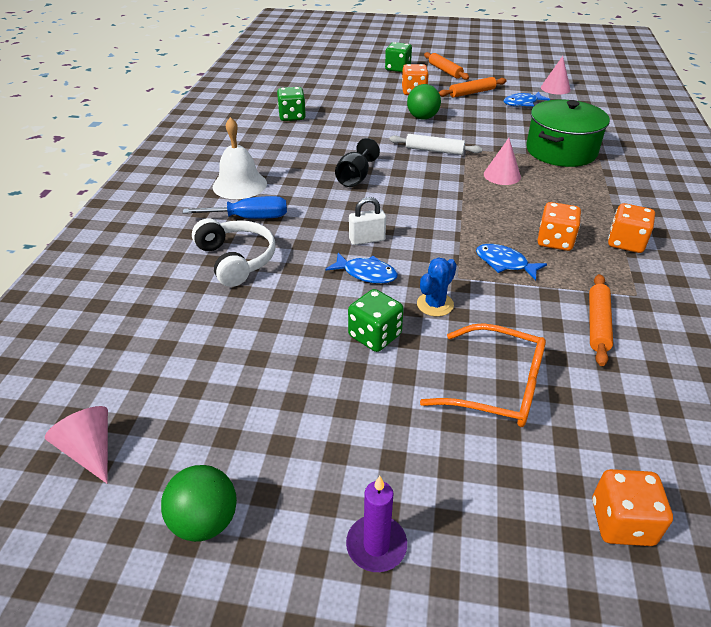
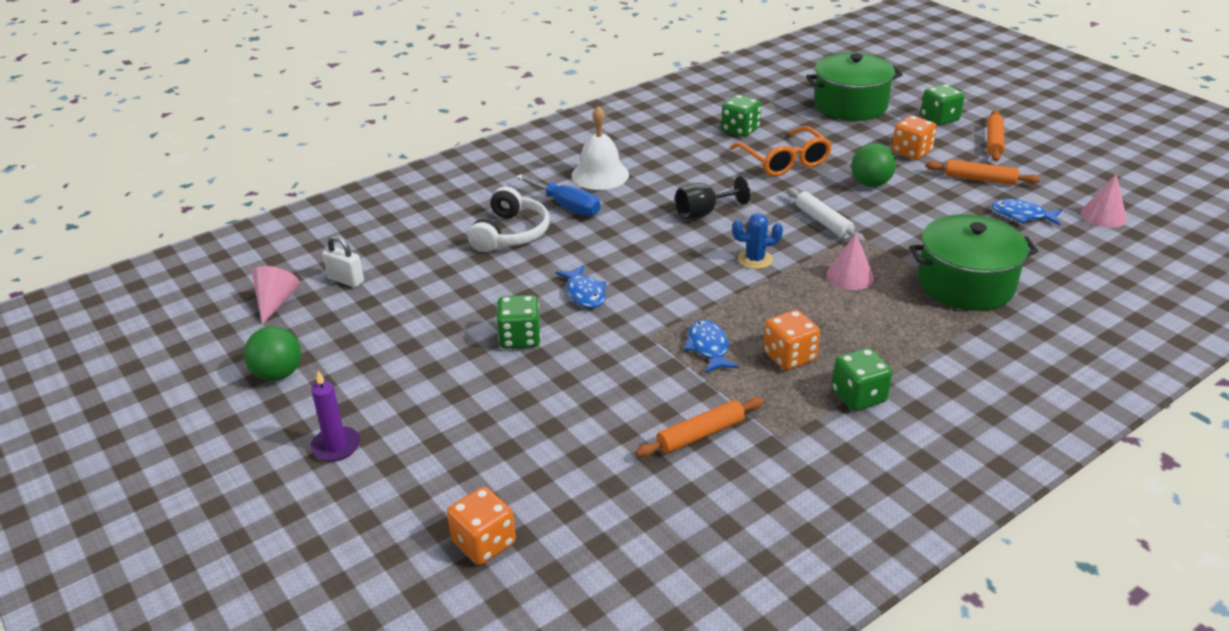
camera: 45 degrees right, 5 degrees down
white padlock [349,197,386,245] -> white padlock moved to [322,235,364,287]
blue cactus [417,257,457,317] -> blue cactus moved to [732,213,783,269]
orange glasses [420,323,546,427] -> orange glasses moved to [730,126,832,176]
orange dice [608,203,655,253] -> green dice [832,348,892,411]
none -> green pot [806,53,903,121]

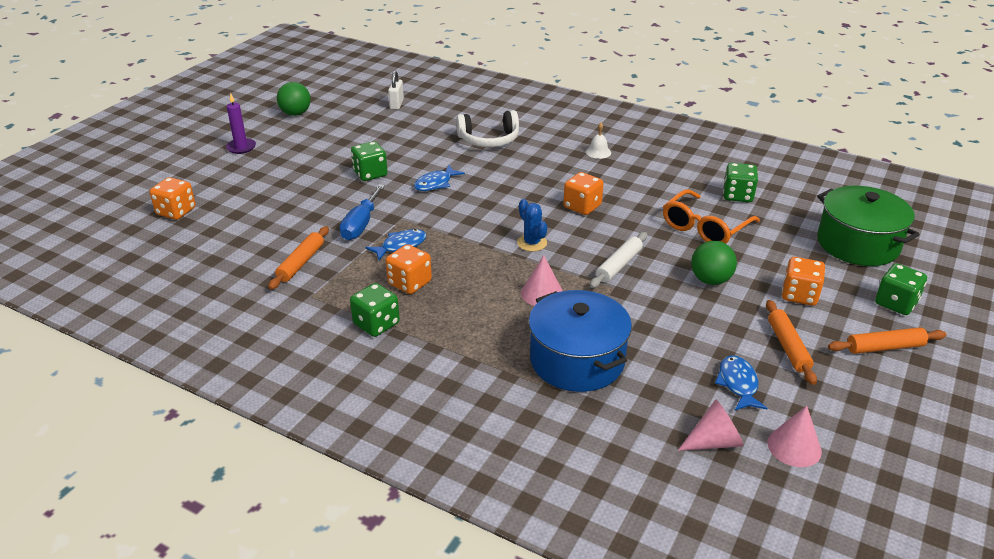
camera: 65 degrees right, 0 degrees up
pink cone [252,266,300,325] -> pink cone moved to [678,399,744,451]
blue screwdriver [516,174,600,216] -> blue screwdriver moved to [340,184,385,240]
white bell [572,106,629,190] -> white bell [586,122,611,159], size x0.52
orange rolling pin [635,397,764,457] -> orange rolling pin turned 75 degrees clockwise [268,226,329,290]
black goblet [675,176,750,219] -> orange dice [563,172,604,215]
green pot [909,214,1039,311] -> blue pot [528,290,632,392]

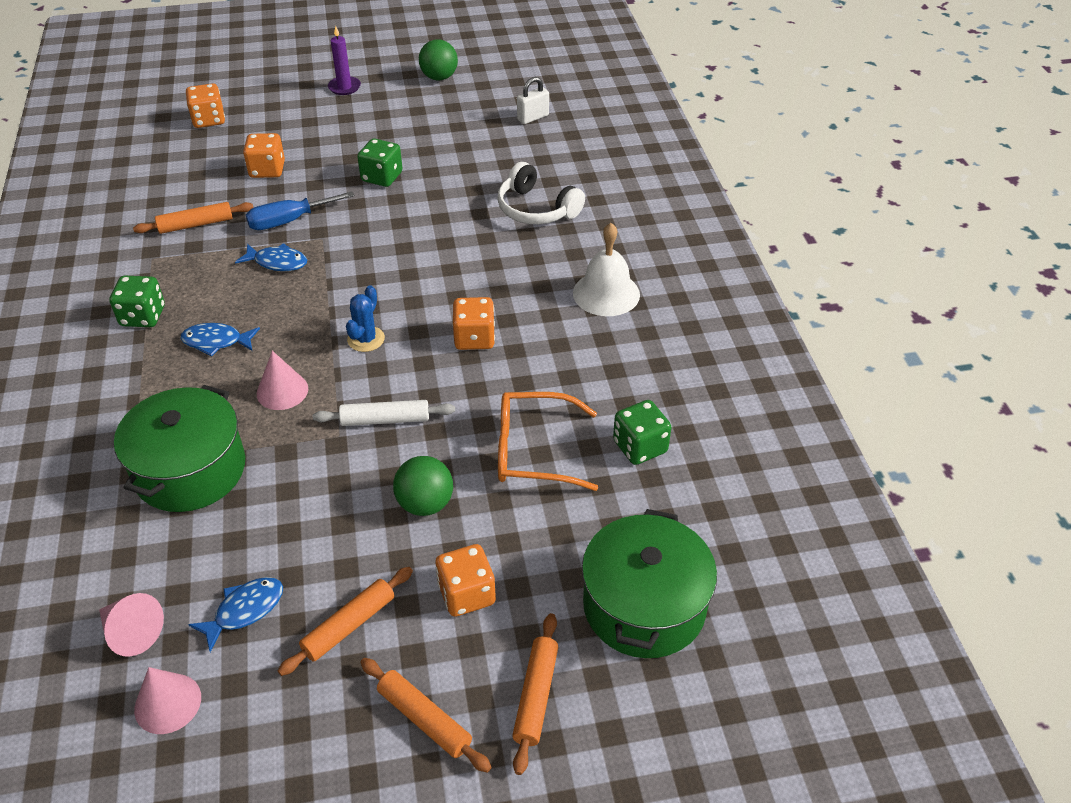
camera: 50 degrees right, 10 degrees up
orange dice [386,244,432,294] -> orange dice moved to [243,133,285,178]
blue fish [414,165,465,191] -> blue fish moved to [181,323,260,356]
blue pot [528,290,632,392] -> green pot [114,385,245,512]
white bell [586,122,611,159] -> white bell [573,223,640,316], size x1.91
green dice [875,263,927,315] -> orange rolling pin [512,613,558,775]

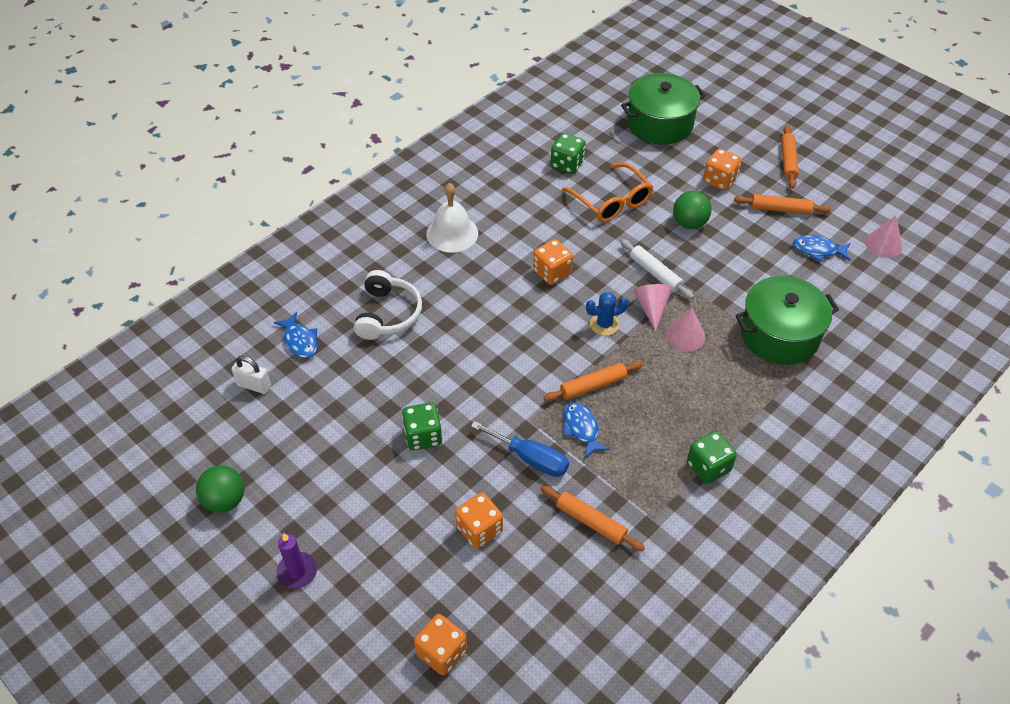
camera: 125 degrees left, 5 degrees up
pink cone [99,593,164,657] -> pink cone moved to [634,284,672,331]
blue fish [181,323,260,356] -> blue fish moved to [274,312,318,358]
orange rolling pin [512,613,558,775] -> orange rolling pin moved to [543,361,643,402]

